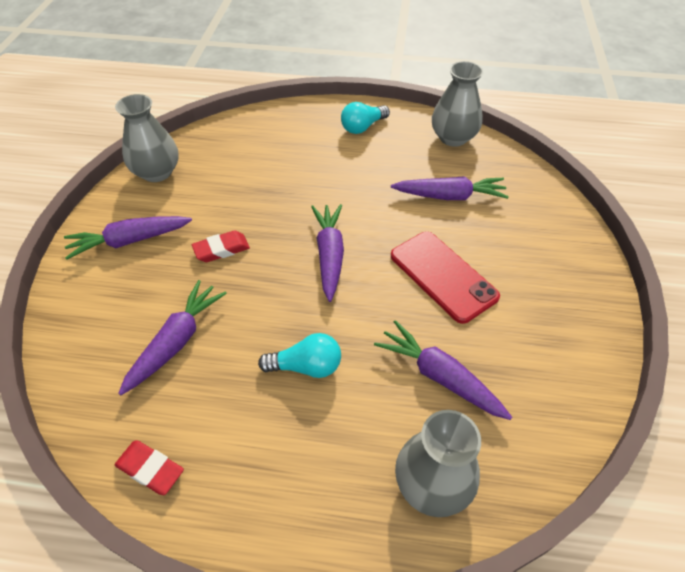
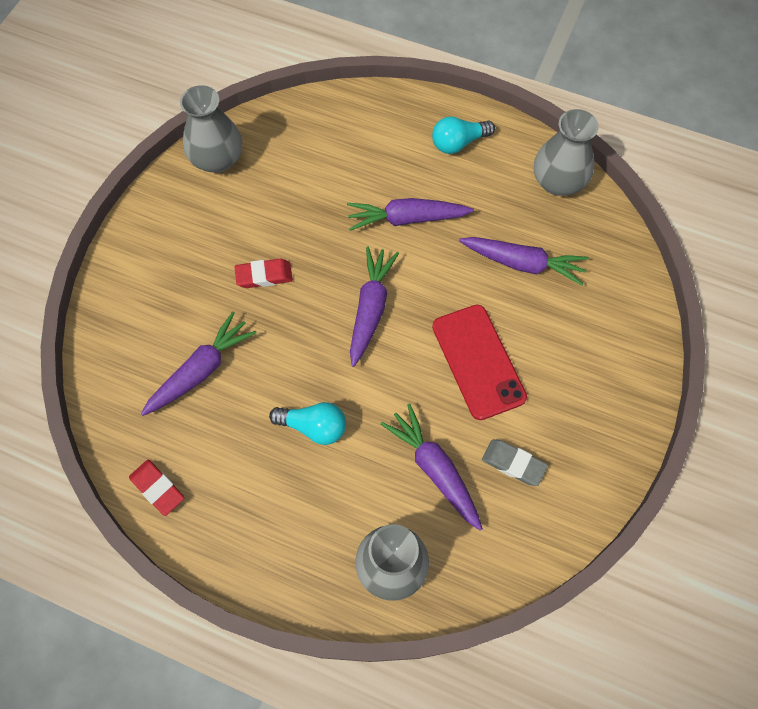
camera: 15 degrees right, 15 degrees up
purple carrot [64,216,192,260] -> purple carrot moved to [347,198,474,231]
none -> grey eraser [482,439,548,486]

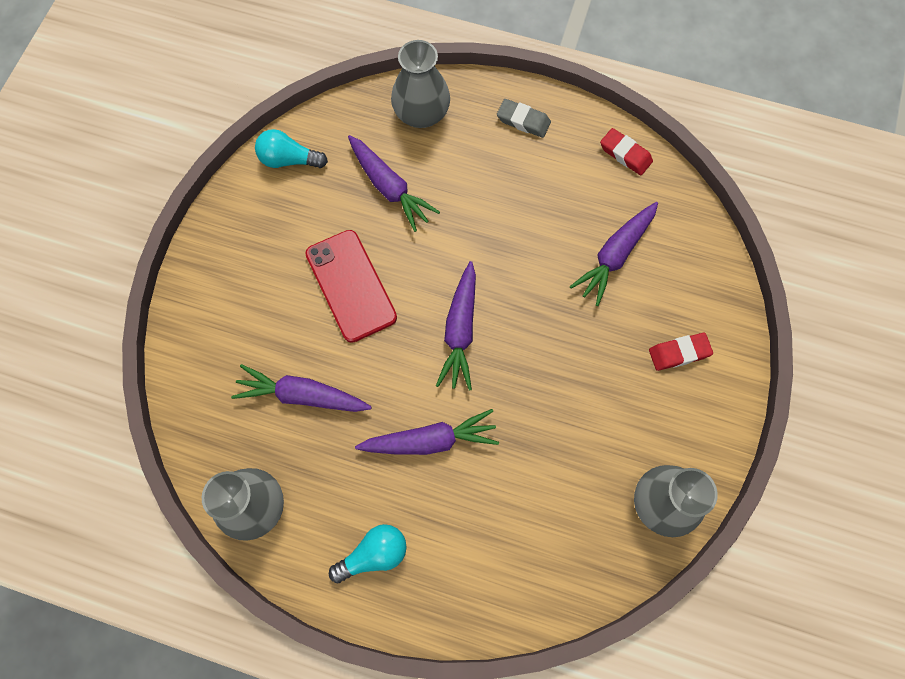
camera: 175 degrees right, 5 degrees up
red eraser [235,259,293,288] -> red eraser moved to [649,333,713,371]
turquoise light bulb [269,402,346,445] -> turquoise light bulb moved to [255,129,328,168]
grey eraser [482,439,548,486] -> grey eraser moved to [497,99,551,138]

